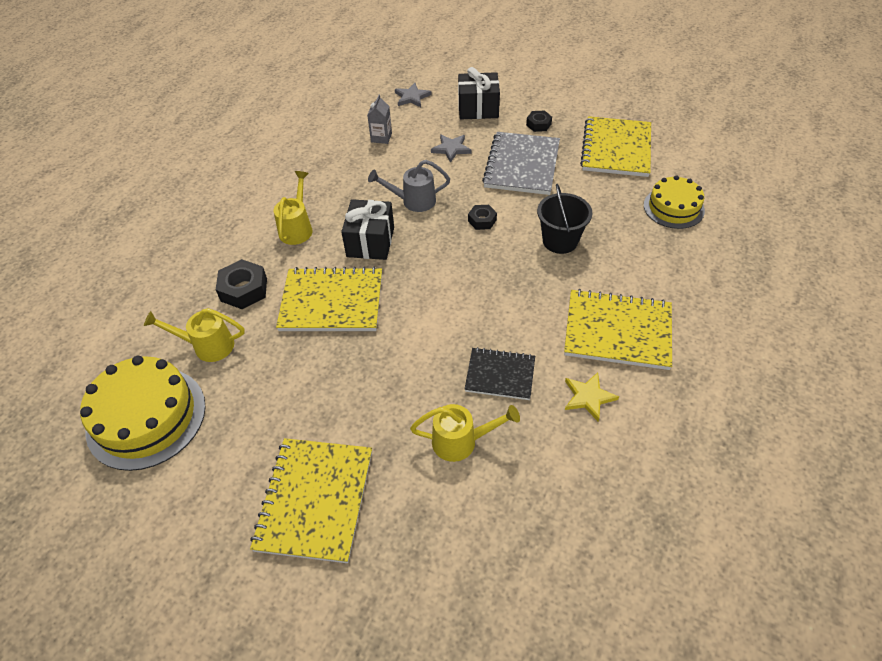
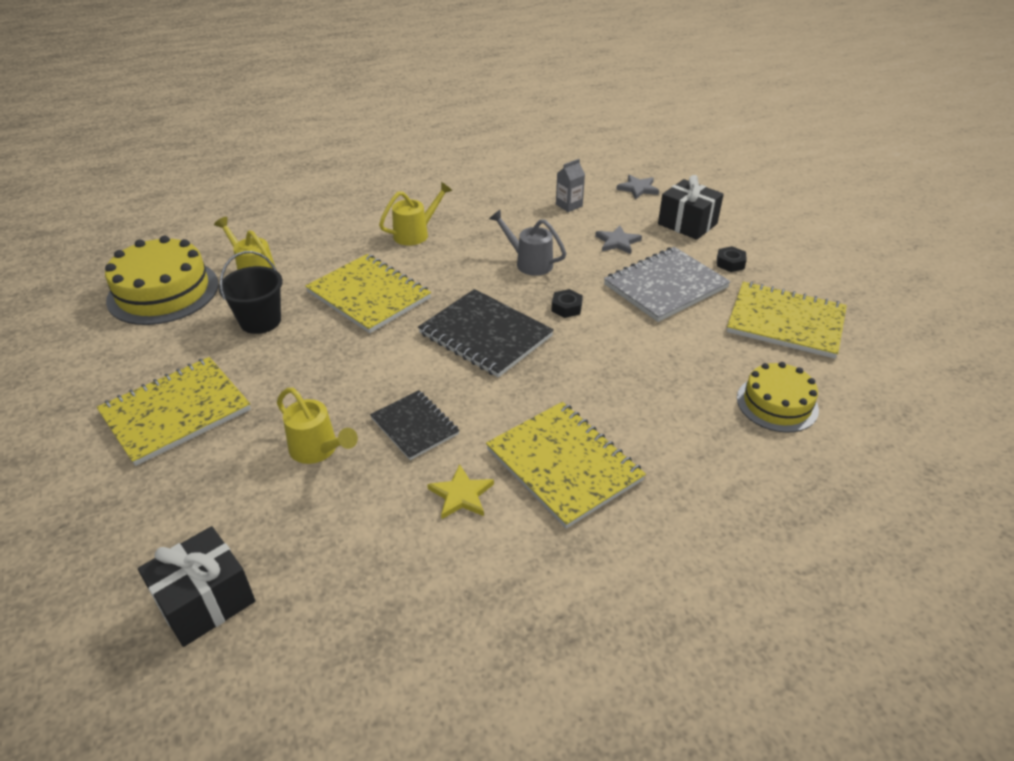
camera: 40 degrees right, 10 degrees down
black nut [216,259,267,309] -> none
black gift [341,199,394,260] -> black gift moved to [138,526,255,647]
black bucket [537,184,593,254] -> black bucket moved to [218,251,283,334]
yellow notebook [580,116,651,177] -> yellow notebook turned 60 degrees clockwise [727,281,847,359]
none -> black notebook [418,289,554,378]

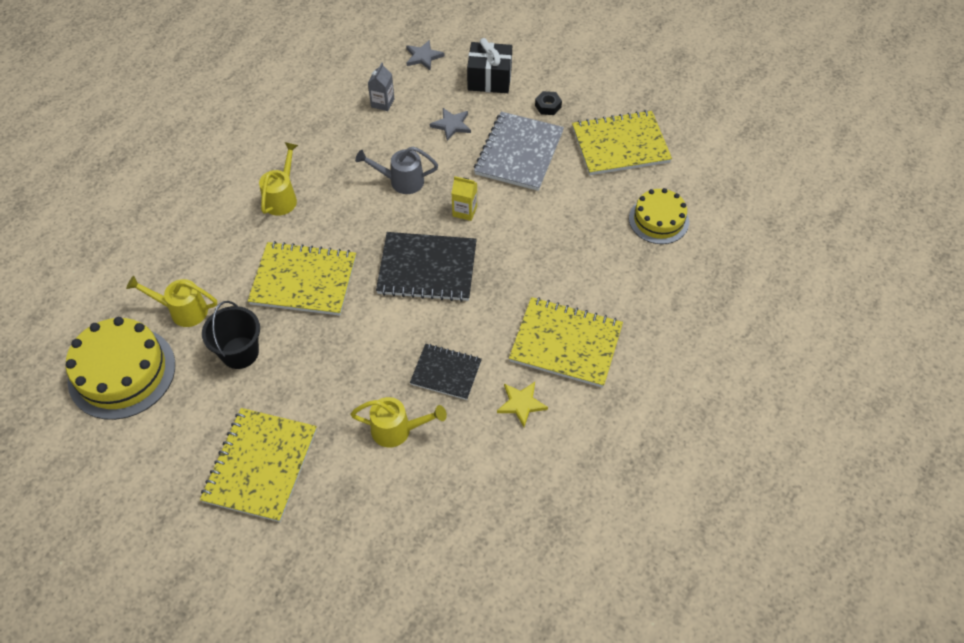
camera: 35 degrees left, 15 degrees up
black gift [138,526,255,647] -> none
black nut [551,289,583,318] -> yellow carton [452,176,477,221]

